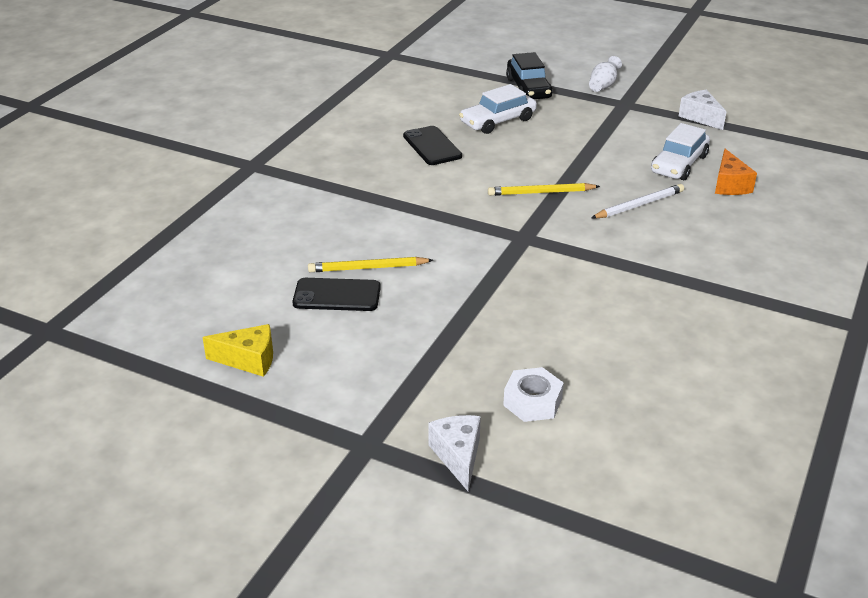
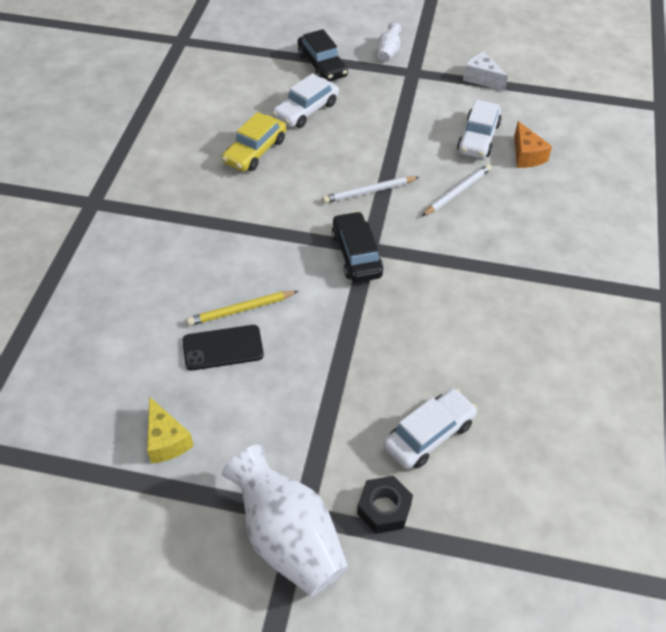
camera: 15 degrees left, 15 degrees up
yellow cheese [202,324,273,377] -> yellow cheese turned 75 degrees clockwise [147,396,193,464]
black phone [403,126,462,165] -> yellow car [222,112,286,172]
white cheese [428,415,481,491] -> black nut [357,476,413,534]
yellow pencil [488,183,600,196] -> white pencil [322,176,419,203]
white nut [503,367,564,422] -> white car [383,389,477,469]
none -> white vase [222,444,348,596]
none -> black car [332,211,383,283]

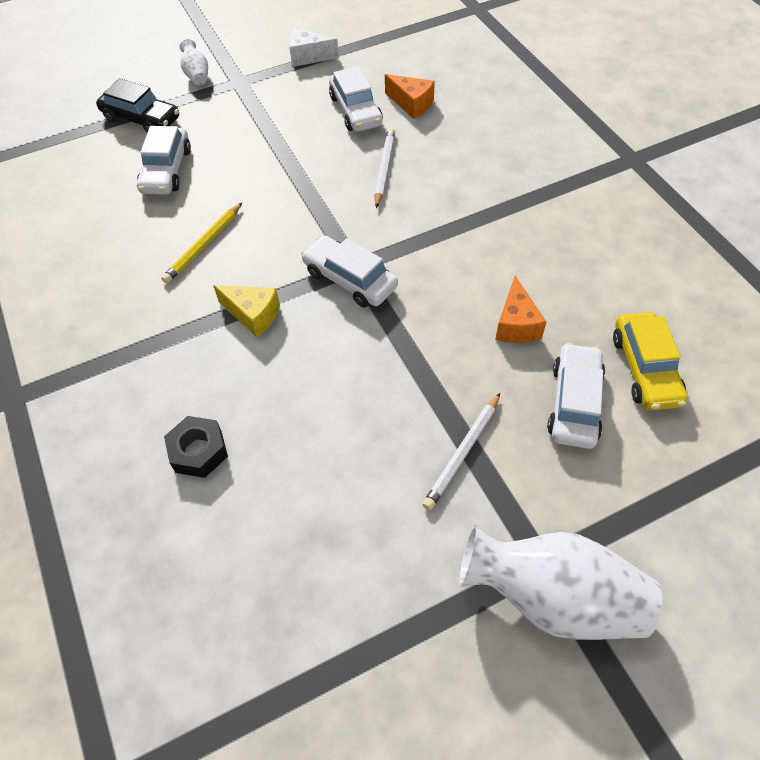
camera: 35 degrees left, 5 degrees up
yellow cheese [147,396,193,464] -> yellow cheese moved to [213,285,280,338]
black phone [183,325,264,371] -> none
yellow pencil [187,291,299,326] -> yellow pencil moved to [161,203,242,284]
yellow car [222,112,286,172] -> yellow car moved to [613,312,688,411]
white pencil [322,176,419,203] -> white pencil moved to [422,393,500,510]
black car [332,211,383,283] -> white car [301,235,398,308]
black nut [357,476,413,534] -> black nut moved to [164,416,228,478]
none -> orange cheese [495,276,546,343]

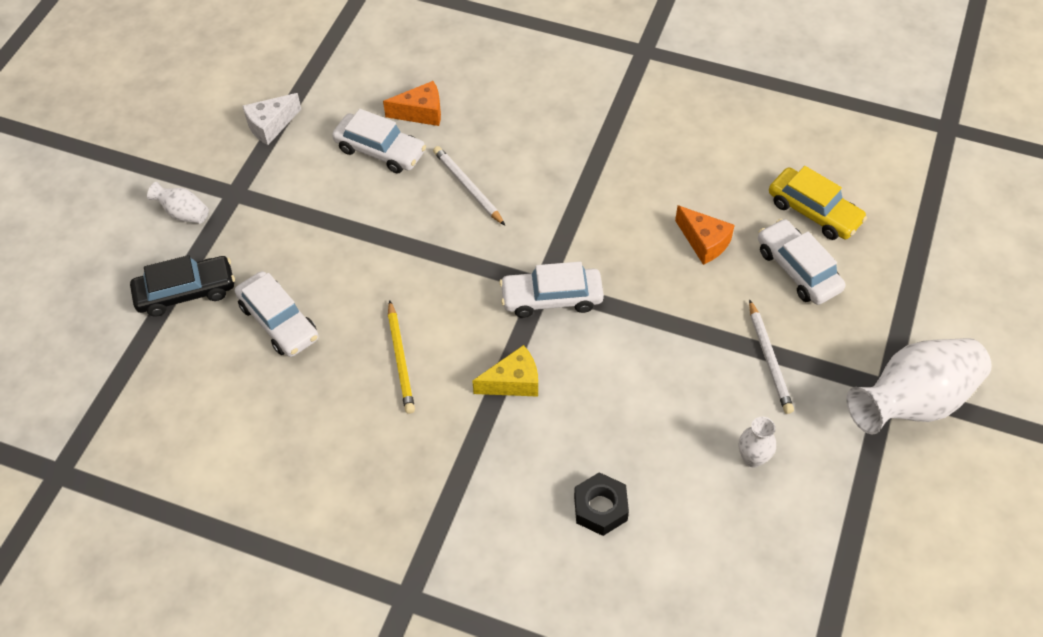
camera: 45 degrees left, 0 degrees up
none -> white vase [739,417,776,468]

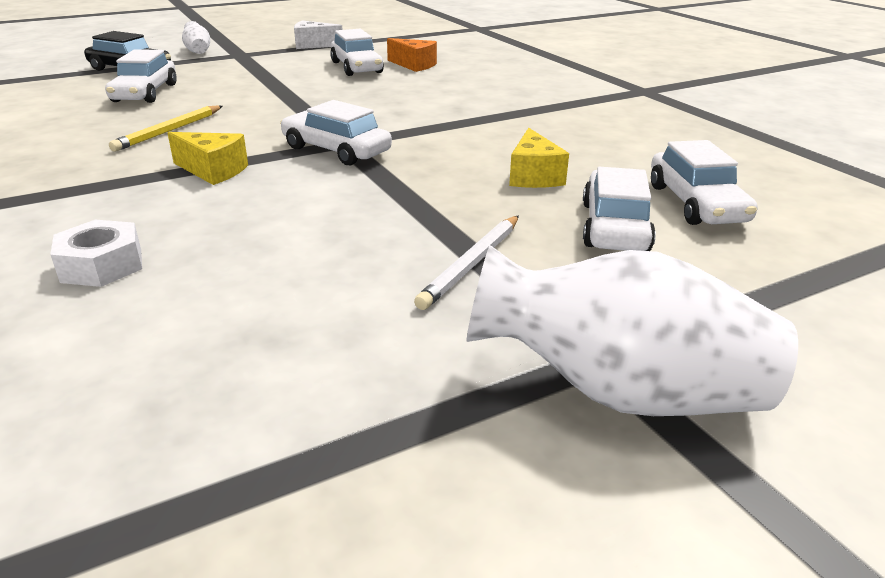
camera: 40 degrees right, 25 degrees down
white pencil [433,146,505,225] -> none
black nut [574,472,629,536] -> white nut [50,220,142,287]
orange cheese [675,205,735,265] -> yellow cheese [509,128,569,188]
white vase [739,417,776,468] -> none
yellow car [769,166,867,240] -> white car [651,140,757,225]

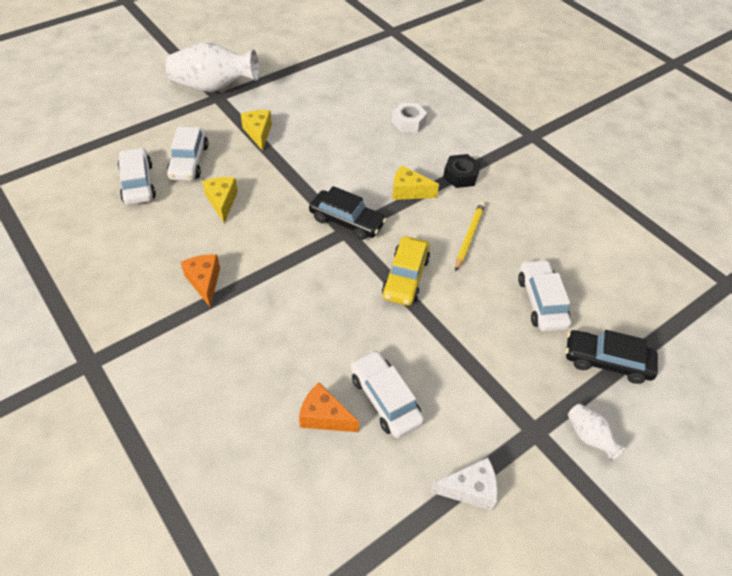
camera: 170 degrees right, 20 degrees up
white car [280,100,392,165] -> black car [309,186,387,240]
white pencil [414,216,519,310] -> yellow cheese [241,110,272,151]
none -> orange cheese [181,254,220,307]
none -> yellow car [382,236,430,305]
none -> black nut [443,154,481,188]

